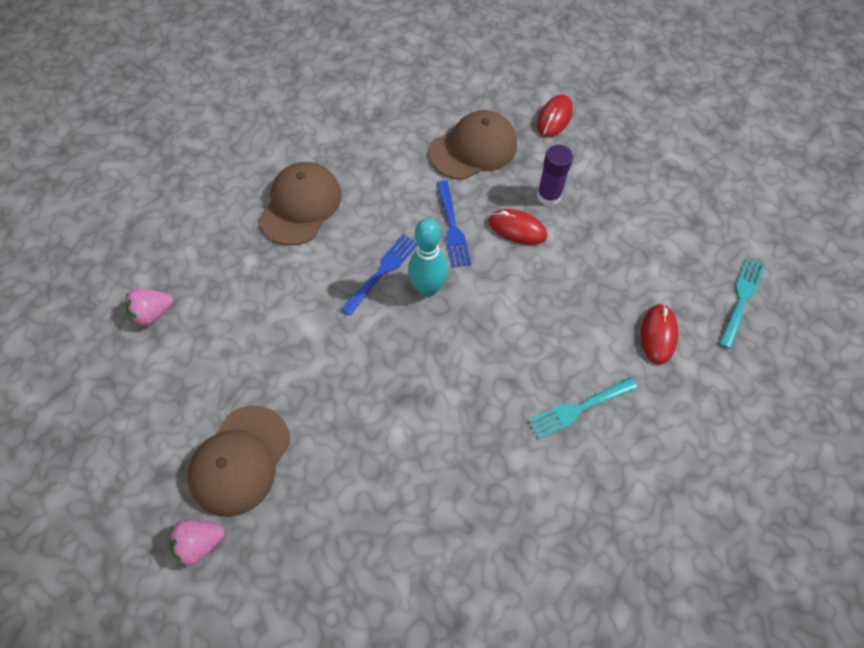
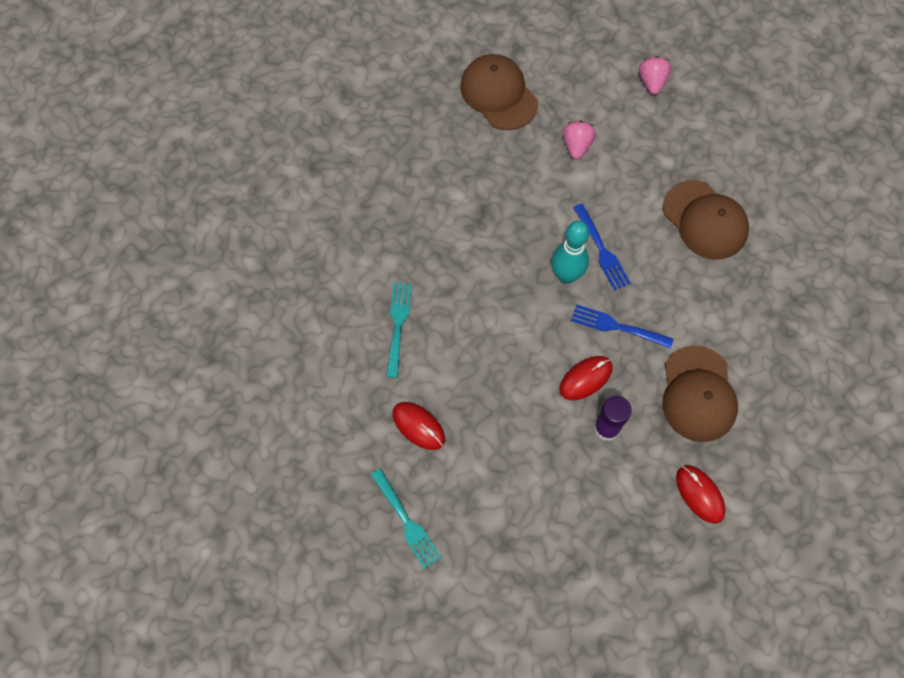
camera: 120 degrees right, 5 degrees up
pink strawberry [169,519,225,566] -> pink strawberry moved to [563,121,596,159]

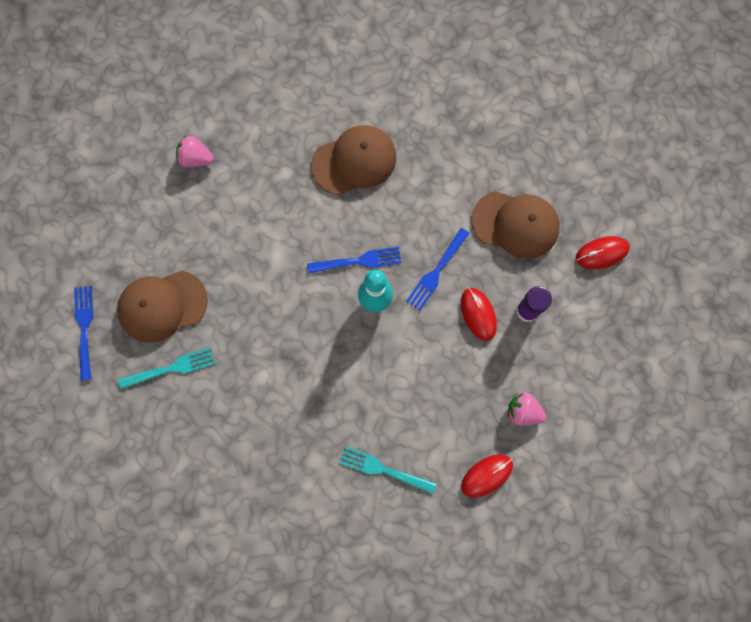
camera: 75 degrees left, 10 degrees up
turquoise fork [371,468,442,570] -> turquoise fork moved to [118,347,215,389]
pink strawberry [563,121,596,159] -> pink strawberry moved to [507,392,546,425]
none -> blue fork [74,286,93,381]

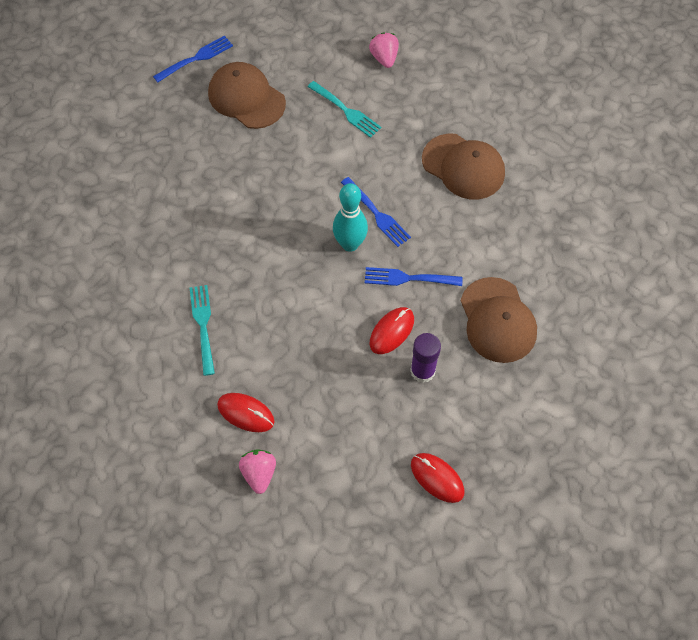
camera: 60 degrees right, 15 degrees down
turquoise fork [118,347,215,389] -> turquoise fork moved to [308,81,381,138]
pink strawberry [507,392,546,425] -> pink strawberry moved to [239,449,276,494]
red mouse [576,236,630,269] -> red mouse moved to [411,453,465,503]

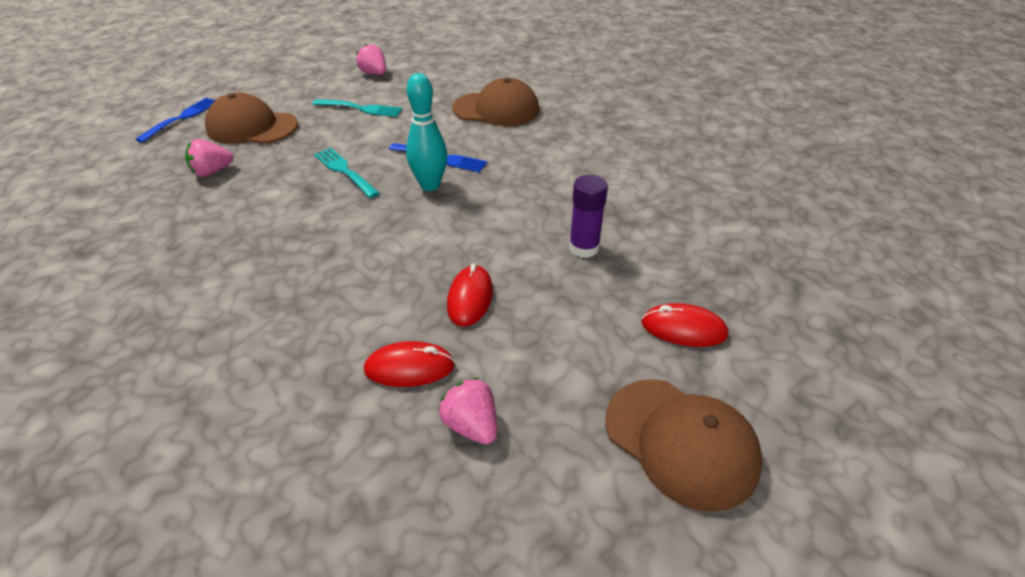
camera: 30 degrees left, 20 degrees down
turquoise fork [190,285,215,376] -> turquoise fork moved to [314,148,379,198]
blue fork [365,267,463,286] -> none
red mouse [370,307,414,354] -> red mouse moved to [447,264,493,327]
brown cap [461,277,537,363] -> brown cap moved to [605,379,763,512]
none -> pink strawberry [185,139,233,177]

